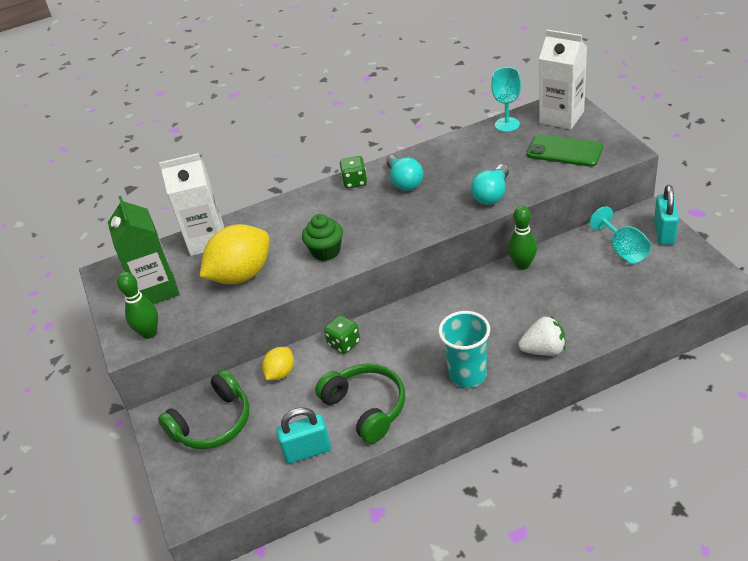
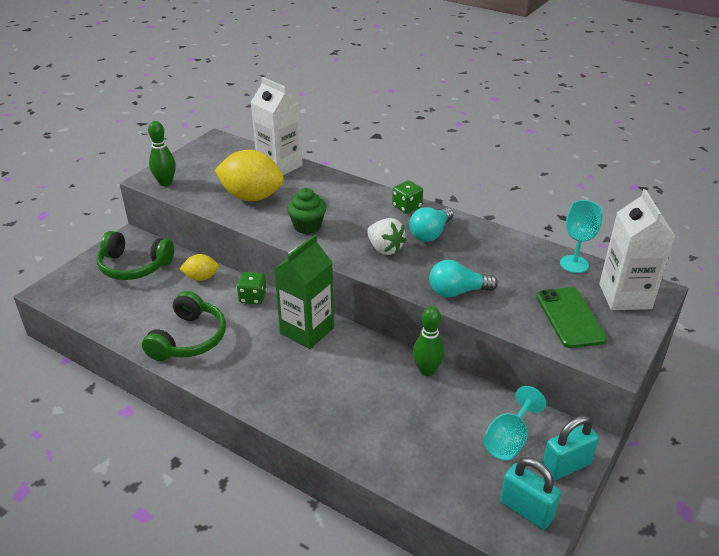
camera: 50 degrees right, 5 degrees down
green carton [108,196,180,304] -> green carton moved to [274,235,334,349]
turquoise padlock [276,407,331,464] -> turquoise padlock moved to [500,457,561,529]
turquoise cup [438,311,490,388] -> none
white strawberry [518,316,565,356] -> white strawberry moved to [367,218,406,255]

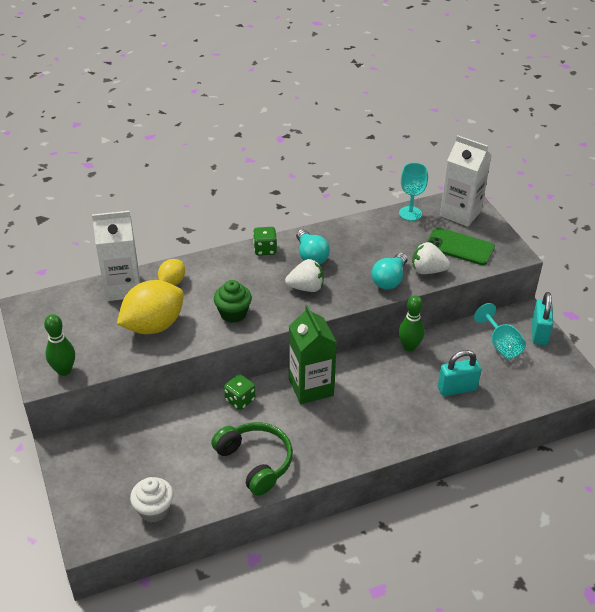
camera: 55 degrees left, 5 degrees up
green headphones [96,231,174,280] -> none
yellow lemon [180,254,219,281] -> yellow lemon moved to [158,259,185,285]
turquoise padlock [500,457,561,529] -> turquoise padlock moved to [438,350,481,396]
none -> white cupcake [130,477,174,523]
none -> white strawberry [412,242,450,274]

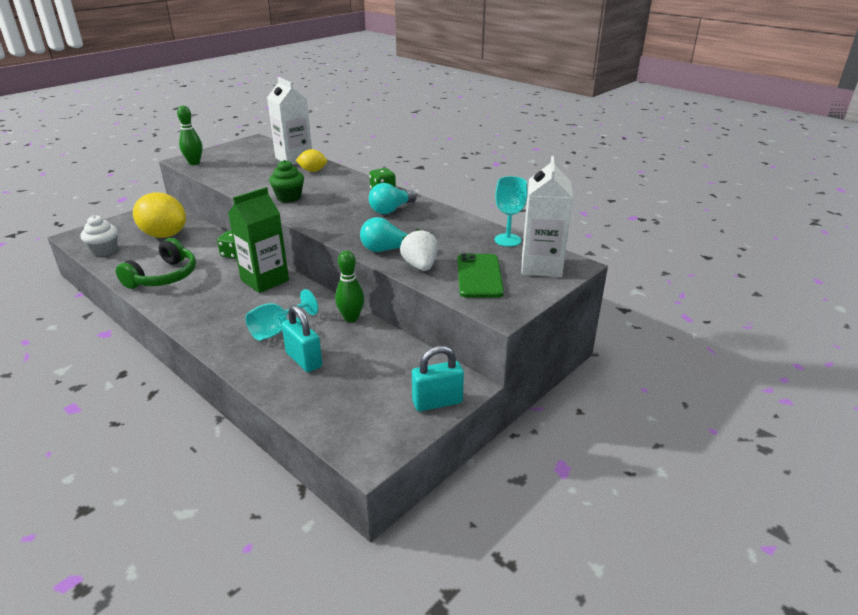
camera: 65 degrees right, 10 degrees down
yellow lemon [117,280,184,334] -> yellow lemon moved to [133,192,186,238]
white strawberry [285,259,324,292] -> none
turquoise goblet [474,303,526,359] -> turquoise goblet moved to [246,289,318,341]

